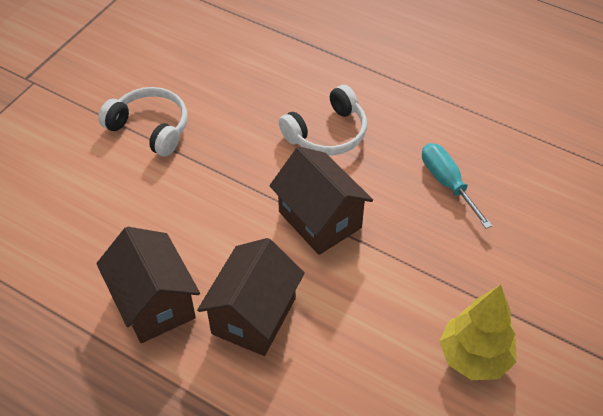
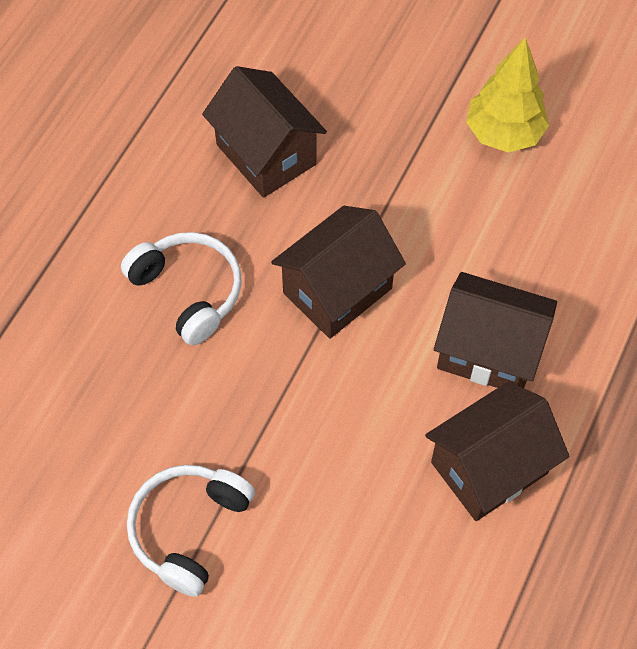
camera: 95 degrees left, 10 degrees up
turquoise screwdriver [422,143,493,229] -> brown house [202,66,327,198]

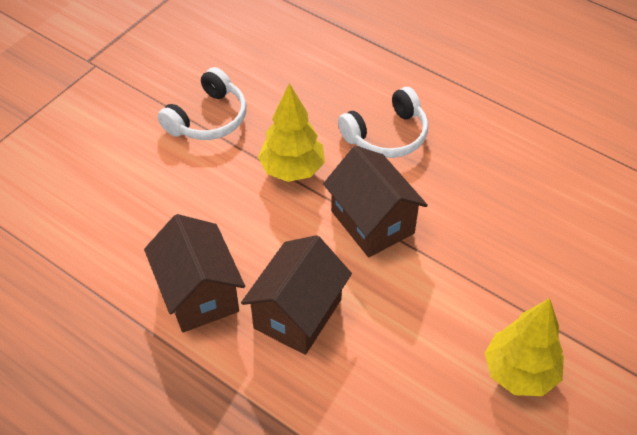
camera: 100 degrees right, 10 degrees down
white headphones [127,465,255,597] -> white headphones turned 90 degrees clockwise [158,67,246,140]
brown house [202,66,327,198] -> none
none -> yellow tree [258,83,325,182]

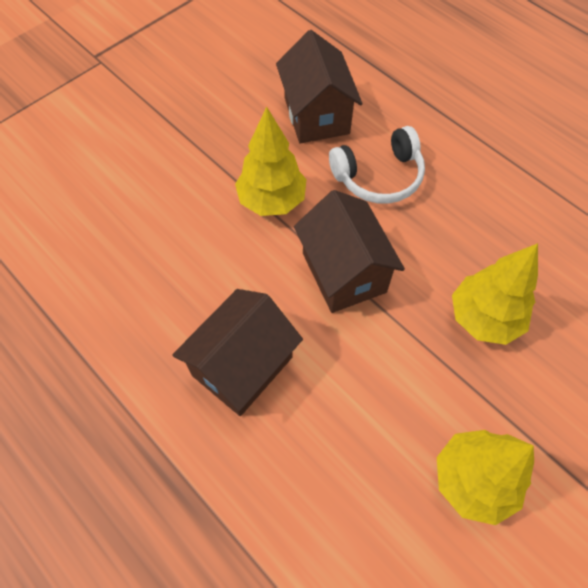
camera: 10 degrees right, 10 degrees up
brown house [144,214,245,332] -> brown house moved to [276,30,363,144]
white headphones [158,67,246,140] -> none
none -> yellow tree [452,243,538,345]

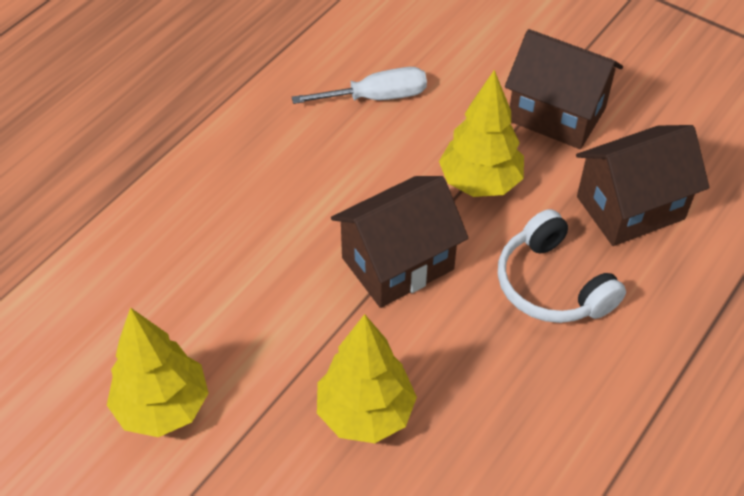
camera: 80 degrees right, 10 degrees down
brown house [172,289,303,416] -> brown house moved to [505,29,623,149]
none -> white screwdriver [292,67,427,104]

